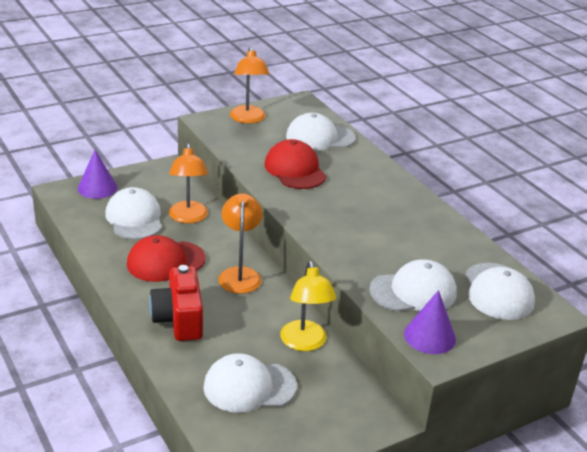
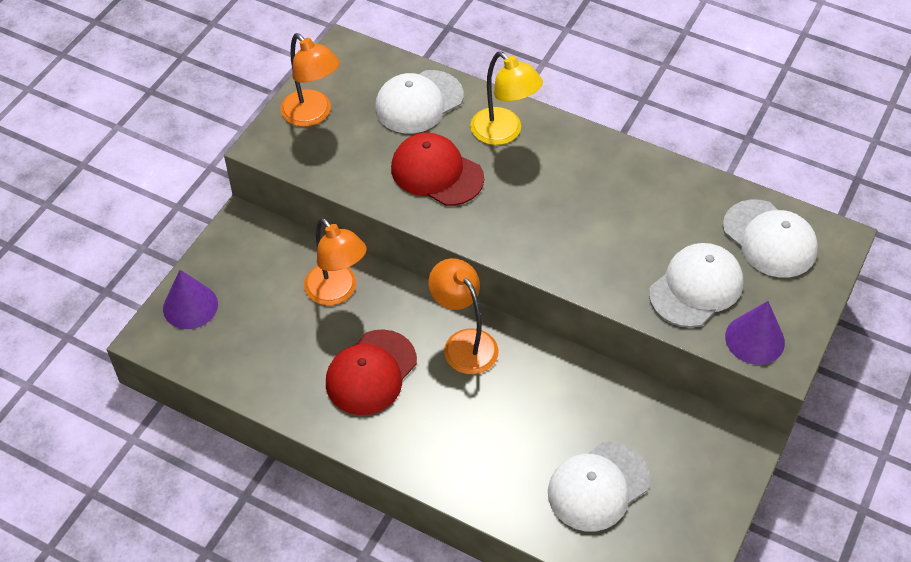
camera: 30 degrees left, 20 degrees up
white cap [105,187,162,240] -> none
red camera [149,265,203,341] -> none
yellow lamp [280,261,337,351] -> yellow lamp moved to [470,52,543,145]

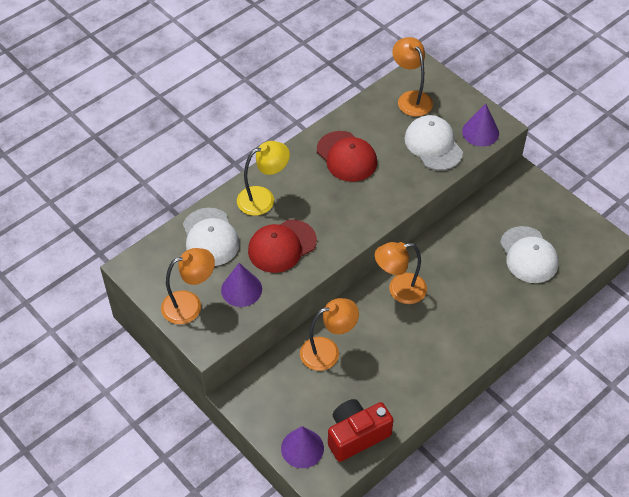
camera: 70 degrees left, 0 degrees up
red cap [326,329,417,415] -> red cap moved to [317,131,377,182]
white cap [723,199,818,278] -> orange lamp [392,37,433,117]
none -> purple cone [221,263,262,307]
none -> red camera [328,399,393,462]

